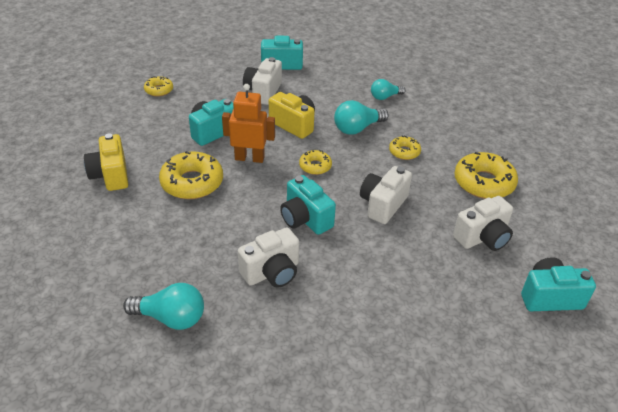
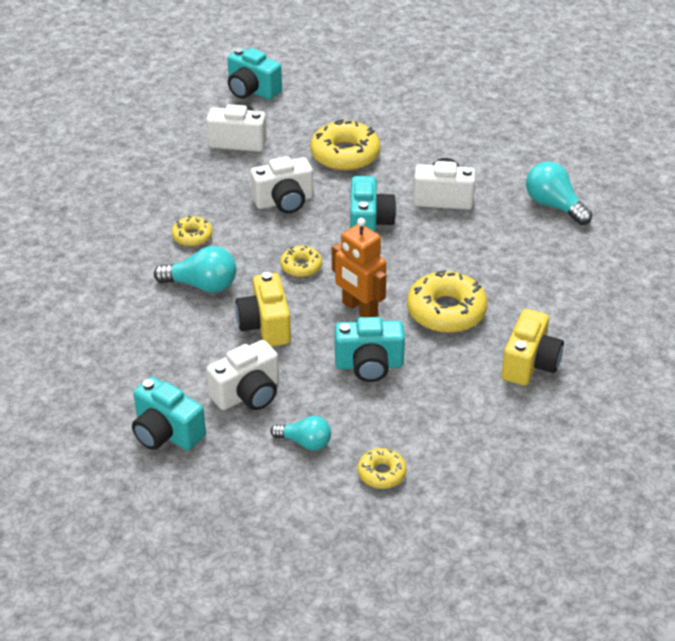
camera: 140 degrees left, 0 degrees up
turquoise light bulb [371,79,406,100] -> turquoise light bulb moved to [271,416,331,450]
yellow donut [454,152,518,199] -> yellow donut moved to [310,119,380,171]

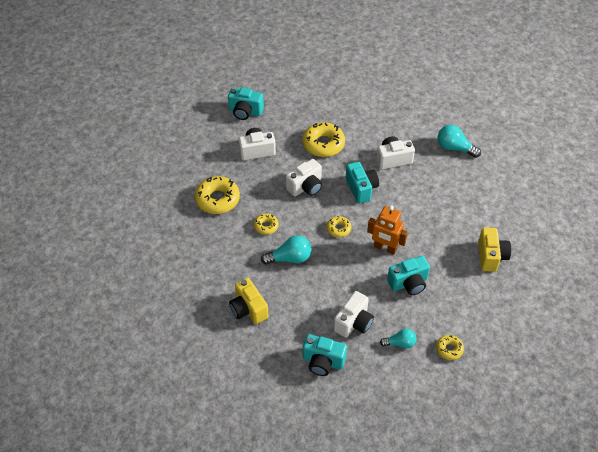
camera: 20 degrees left, 10 degrees up
yellow camera [235,272,291,347] -> yellow camera moved to [229,278,268,324]
yellow donut [407,270,487,333] -> yellow donut moved to [195,176,240,214]

